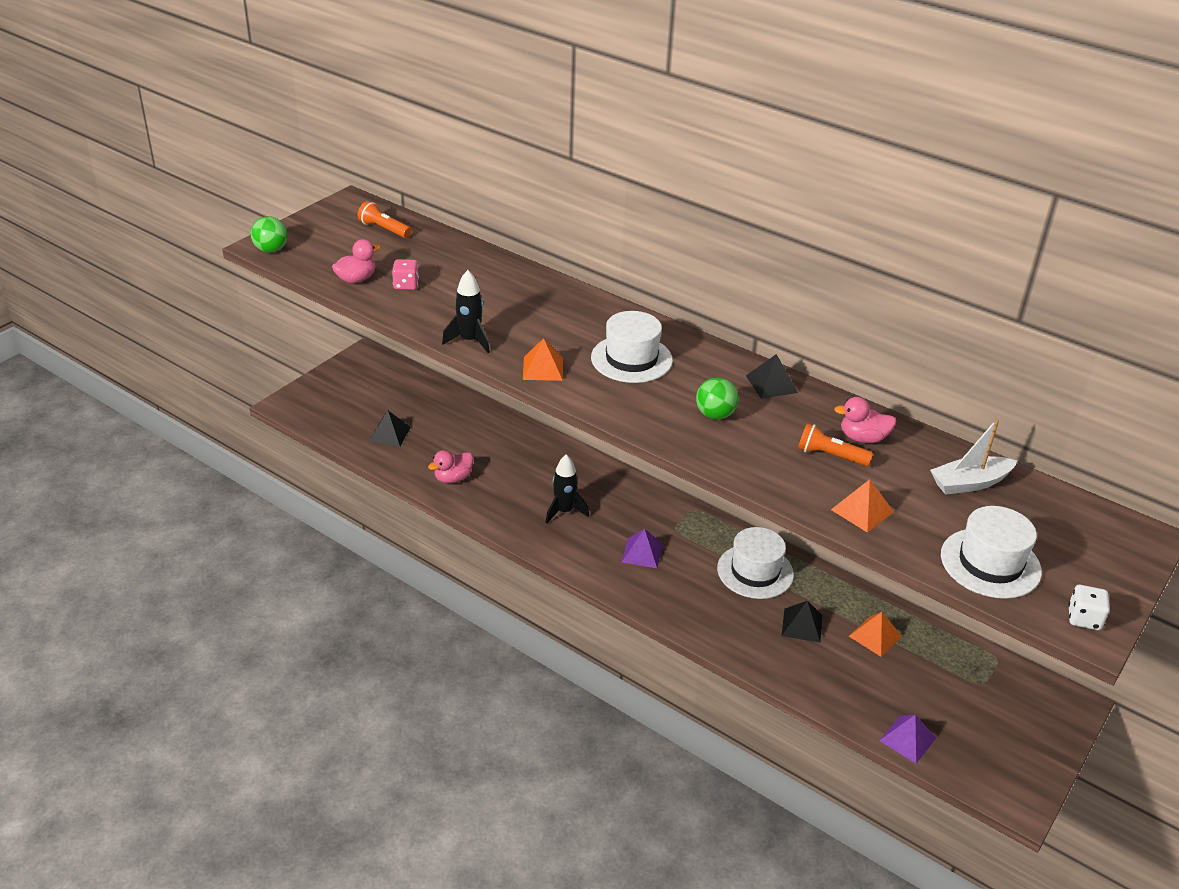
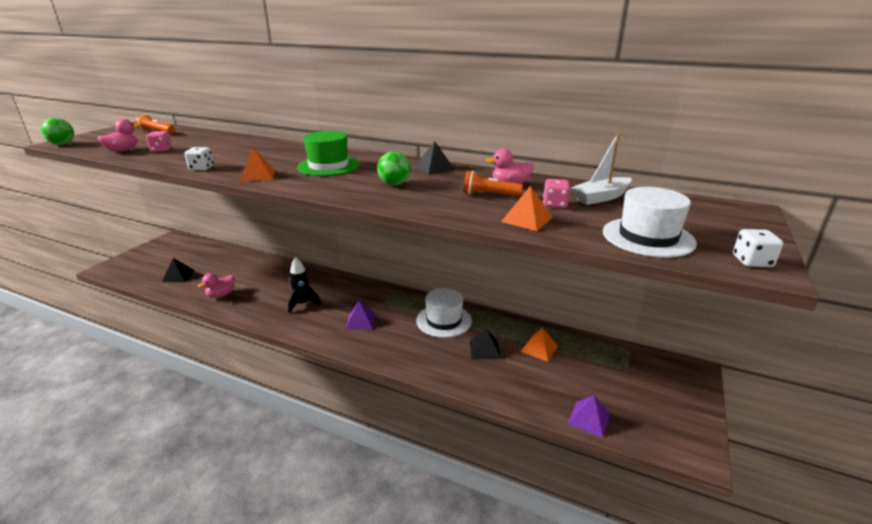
camera: 10 degrees left, 10 degrees down
black rocket [442,270,490,353] -> white dice [185,147,214,170]
white hat [591,311,673,383] -> green hat [297,131,360,176]
none -> pink dice [543,179,570,208]

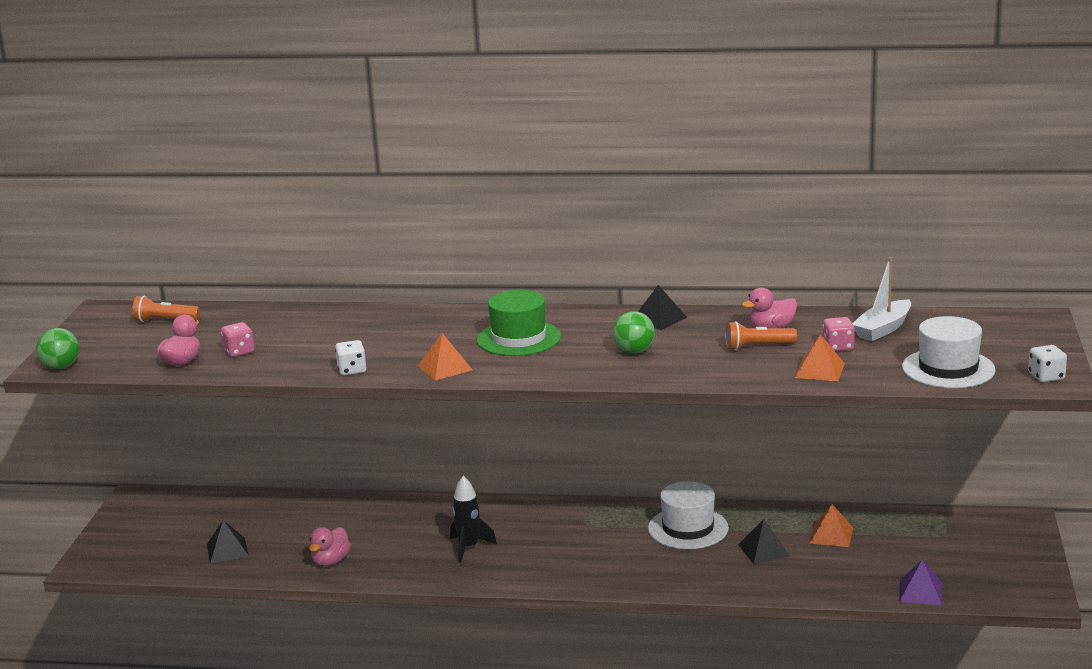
camera: 15 degrees left, 5 degrees down
purple pyramid [346,301,376,329] -> none

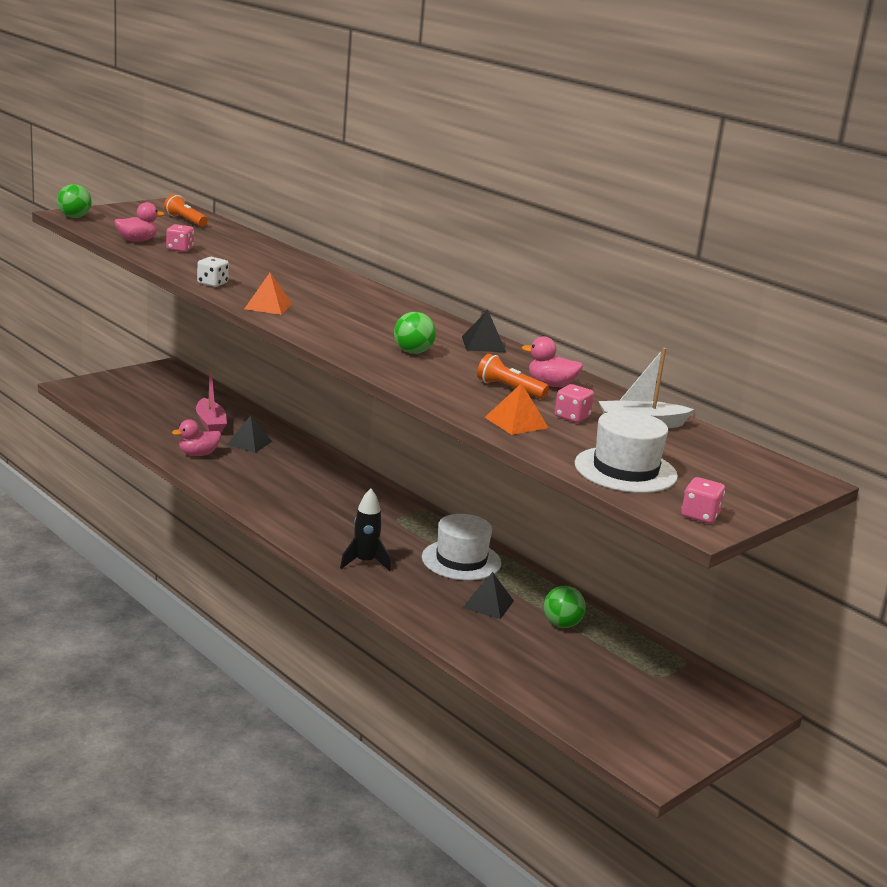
camera: 35 degrees right, 0 degrees up
black pyramid [207,520,249,563] -> black pyramid moved to [227,415,272,453]
black rocket [450,476,497,563] -> black rocket moved to [340,489,391,571]
green hat [477,290,561,356] -> none
orange pyramid [810,504,853,547] -> green ball [544,586,586,628]
purple pyramid [899,560,942,605] -> none
white dice [1028,345,1067,382] -> pink dice [682,477,725,524]
none -> pink boat [196,367,227,433]

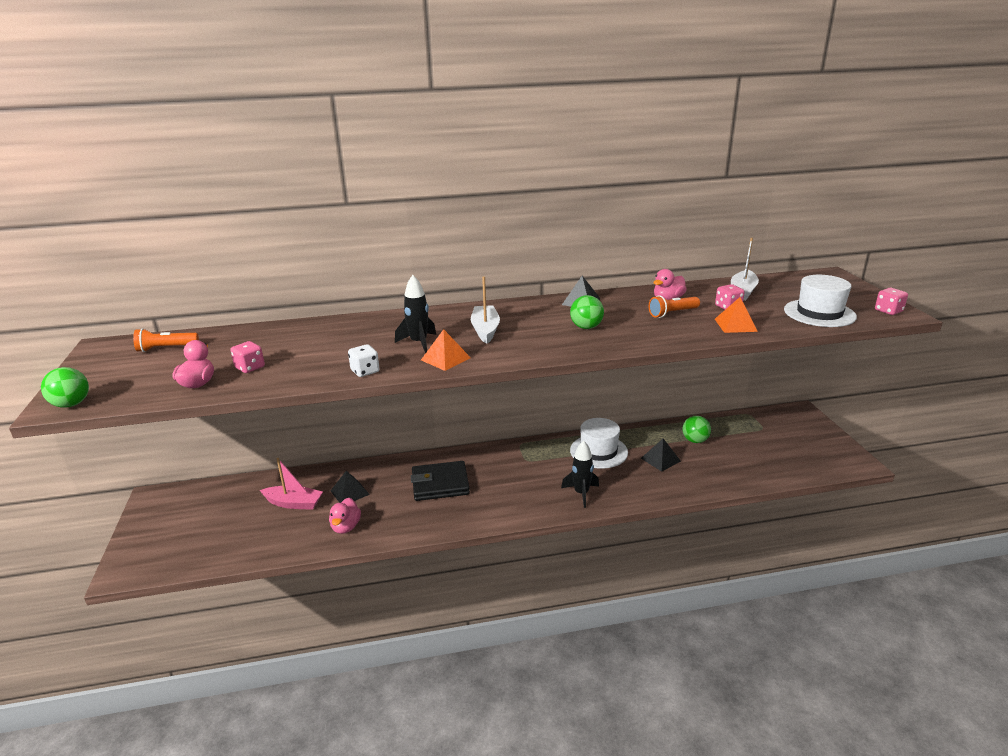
camera: 55 degrees left, 5 degrees up
none -> black rocket [395,275,436,354]
none -> black wallet [411,461,470,501]
none -> white boat [471,276,500,344]

